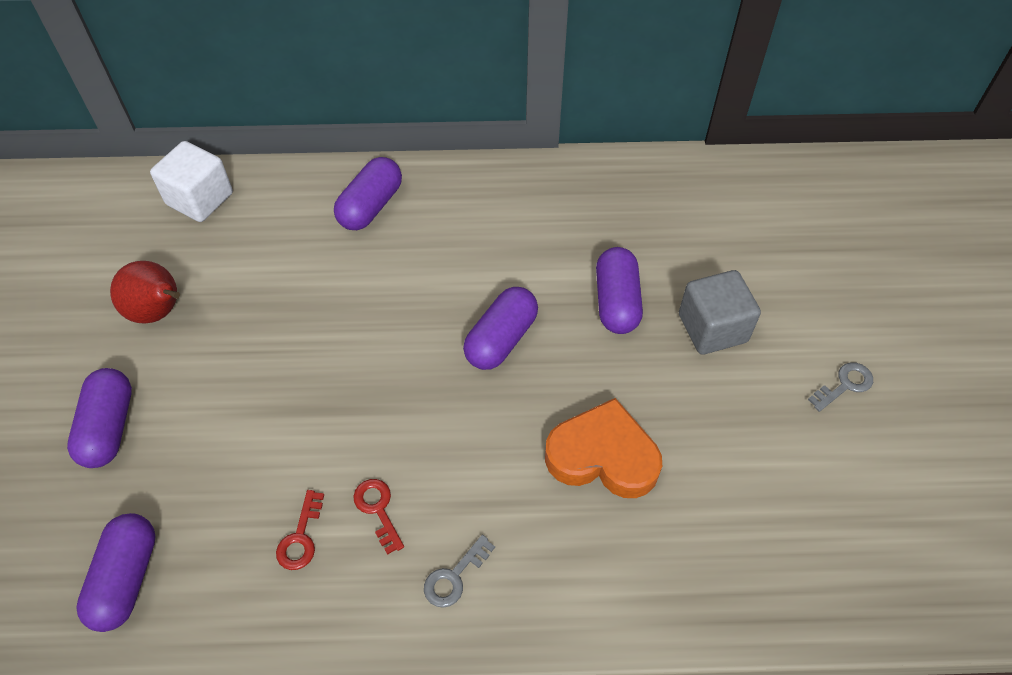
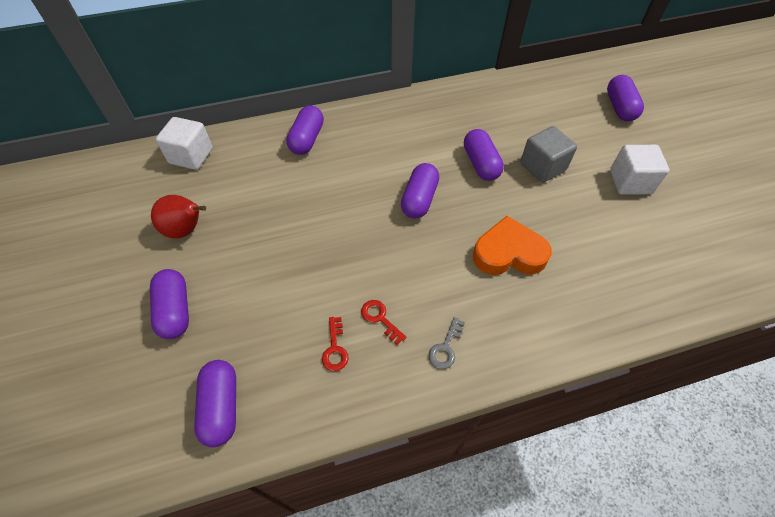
camera: 15 degrees left, 0 degrees up
grey key [808,362,873,412] -> white cube [610,145,669,195]
none -> purple capsule [607,75,644,121]

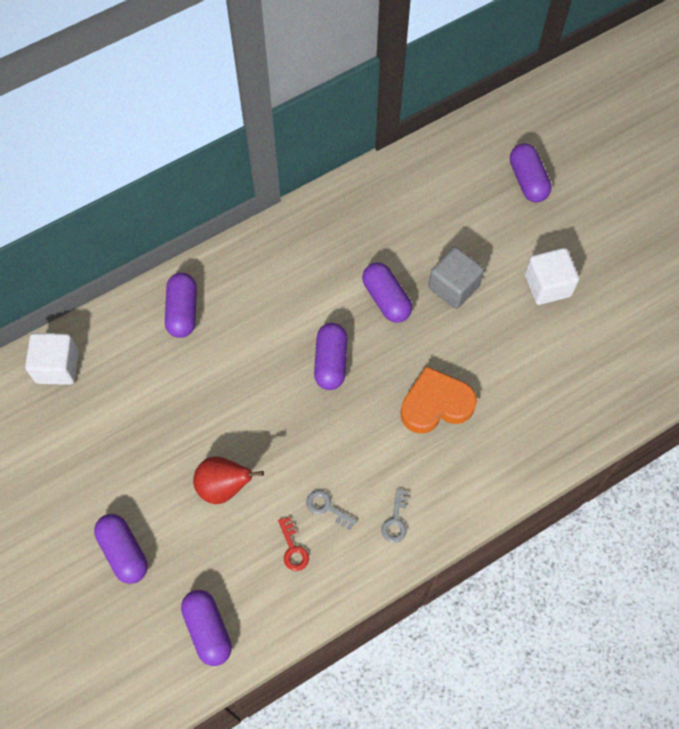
camera: 15 degrees left, 10 degrees up
red pear [151,195,206,239] -> red pear moved to [193,456,264,504]
red key [361,300,407,345] -> grey key [306,490,357,530]

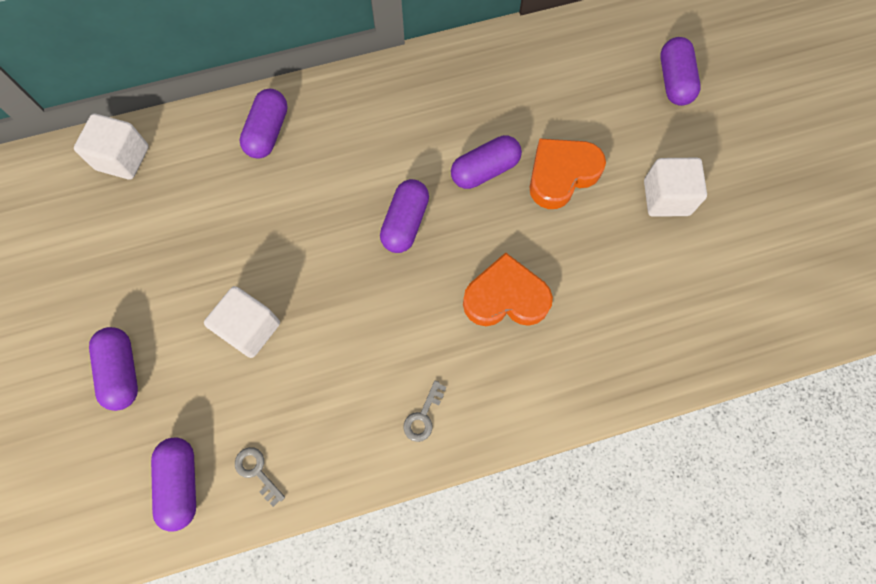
camera: 15 degrees right, 5 degrees up
red pear [193,456,264,504] -> white cube [204,286,280,358]
red key [278,517,309,571] -> none
grey key [306,490,357,530] -> grey key moved to [235,447,285,507]
purple capsule [362,263,412,323] -> purple capsule turned 75 degrees clockwise [451,135,522,189]
grey cube [428,247,484,309] -> orange heart [530,139,606,209]

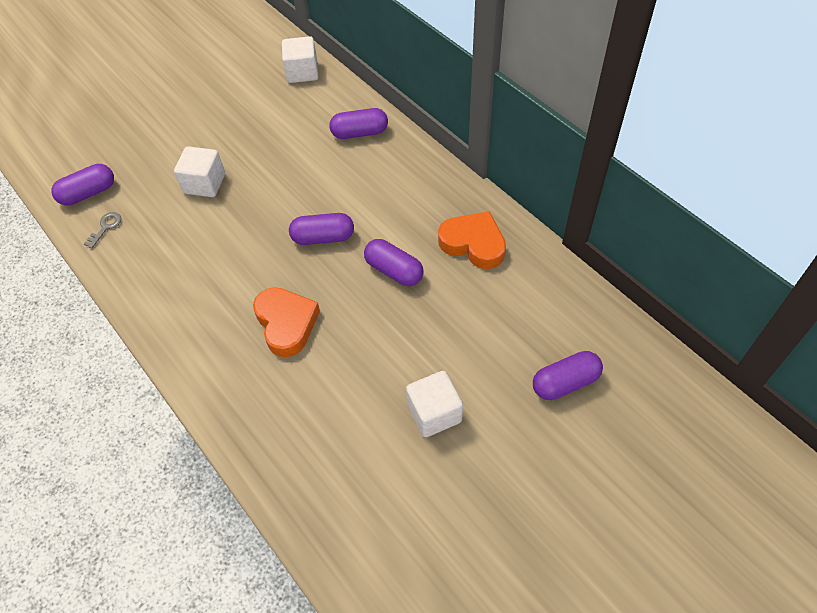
camera: 70 degrees right, 15 degrees down
purple capsule [89,327,138,411] -> none
grey key [403,380,446,442] -> none
orange heart [530,139,606,209] -> orange heart moved to [438,211,506,269]

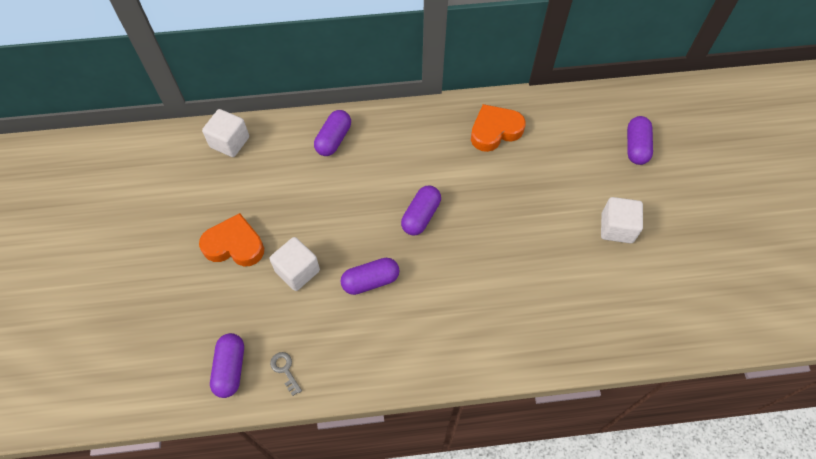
camera: 60 degrees left, 5 degrees up
orange heart [253,287,320,357] -> orange heart moved to [199,213,264,266]
purple capsule [364,239,424,286] -> purple capsule moved to [341,258,400,295]

